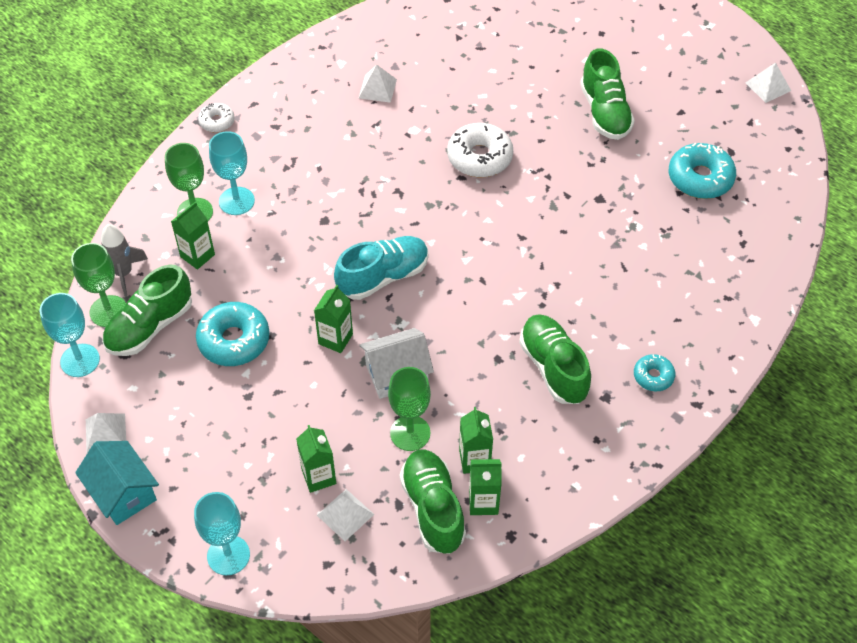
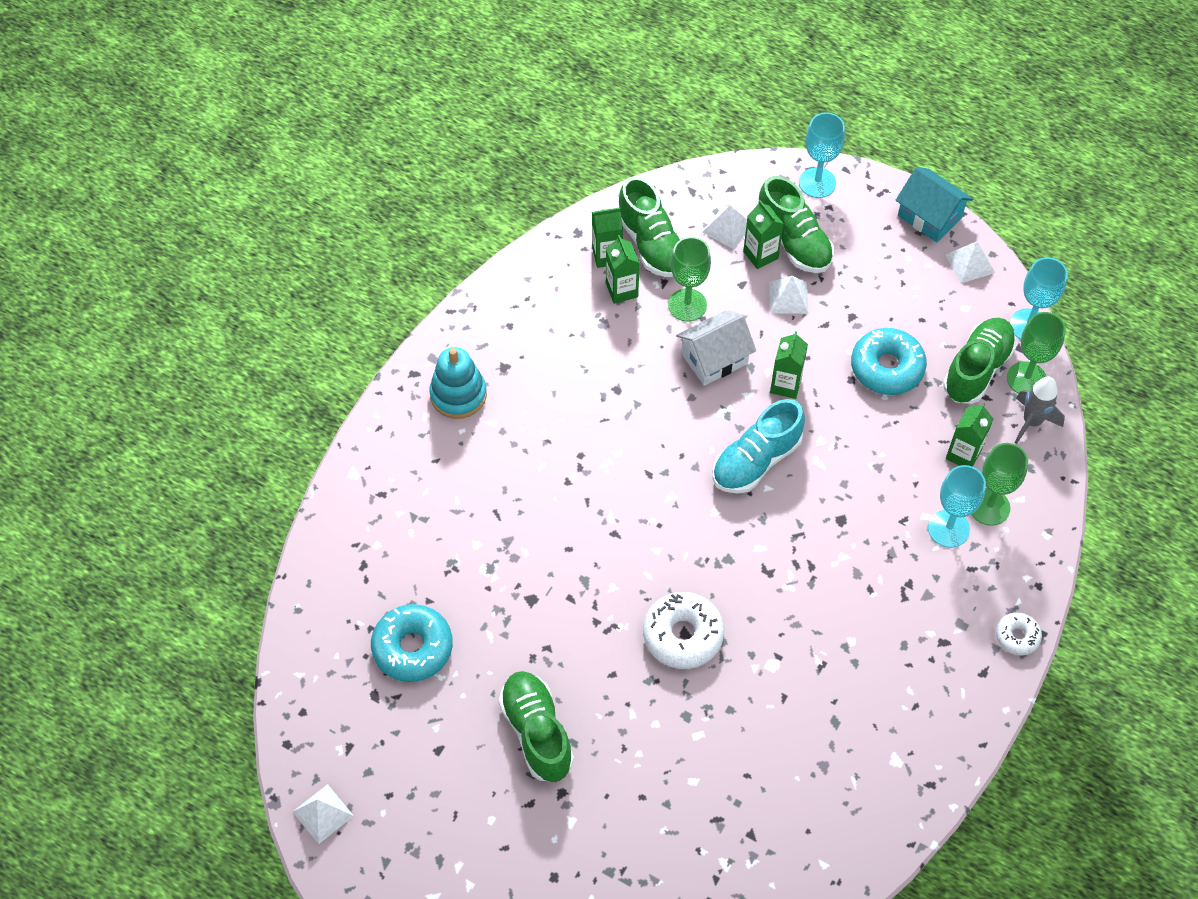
camera: 170 degrees right, 5 degrees up
white pyramid [359,65,397,103] -> white pyramid moved to [769,276,809,314]
green shoe [519,314,591,404] -> green shoe moved to [759,176,834,273]
turquoise donut [634,354,675,391] -> turquoise stacking toy [429,347,487,419]

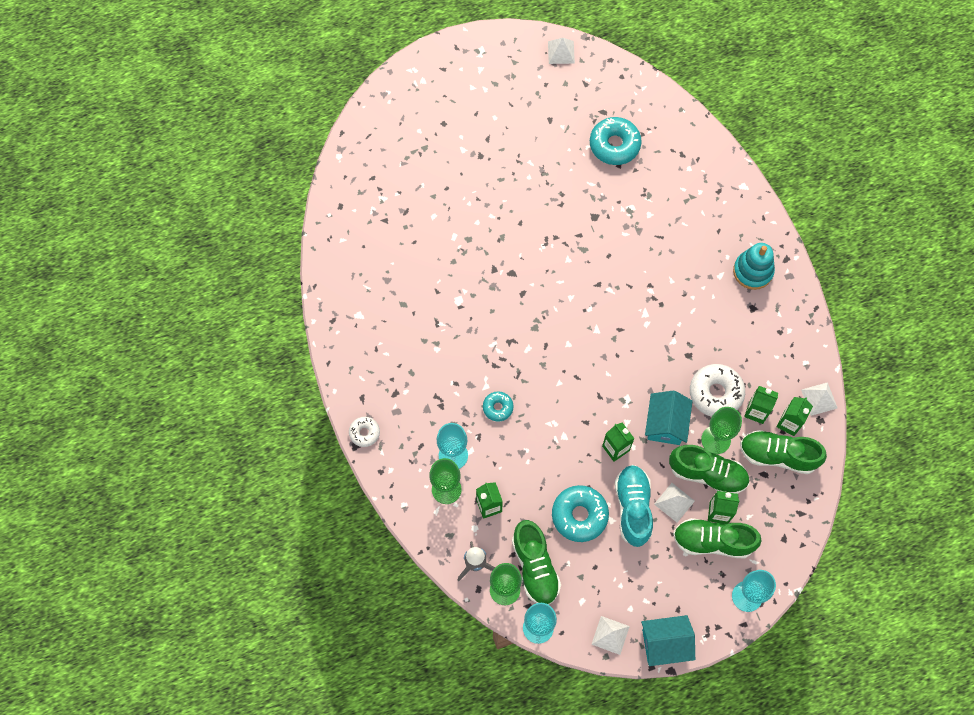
camera: 130 degrees right, 10 degrees up
green shoe [499,671,574,782] -> green shoe moved to [669,445,749,494]
white donut [643,592,724,669] -> white donut moved to [690,364,745,417]
white house [676,310,756,386] -> turquoise house [645,390,693,445]
white pyramid [702,205,747,249] -> white pyramid moved to [801,382,837,416]
turquoise shoe [713,399,805,493] -> turquoise shoe moved to [615,465,653,547]
none -> turquoise donut [483,391,514,422]

